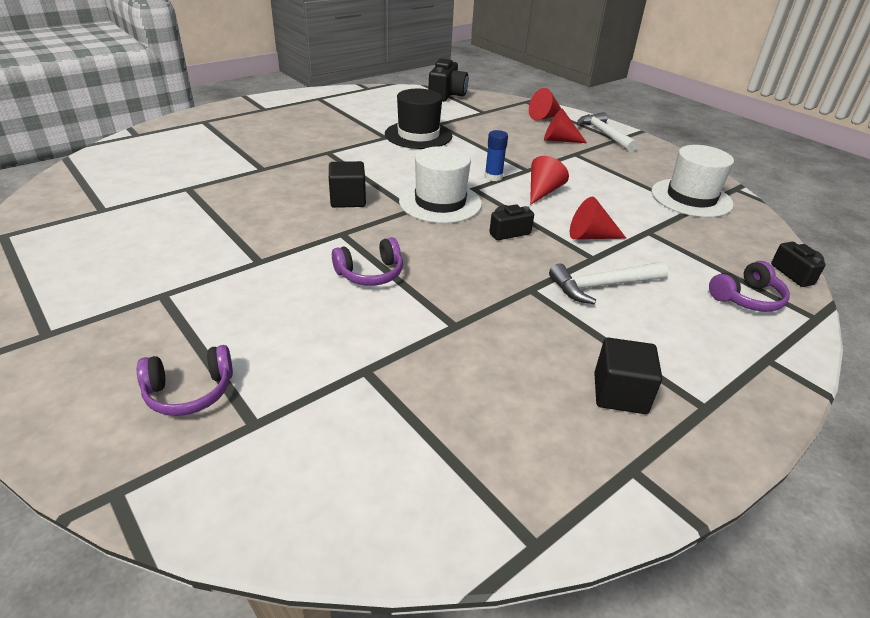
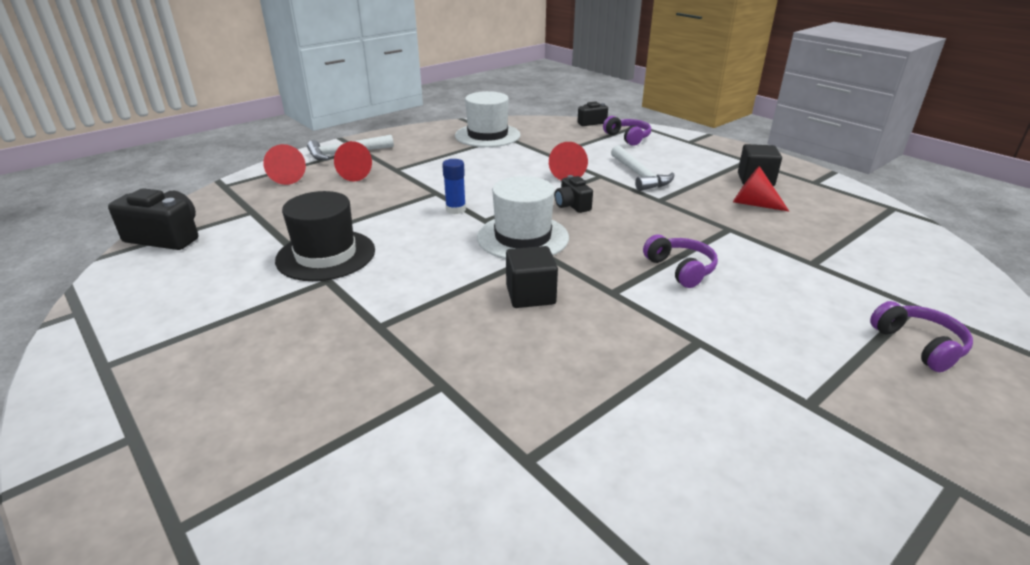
camera: 90 degrees left, 5 degrees down
red cone [530,156,569,205] -> red cone moved to [733,166,789,211]

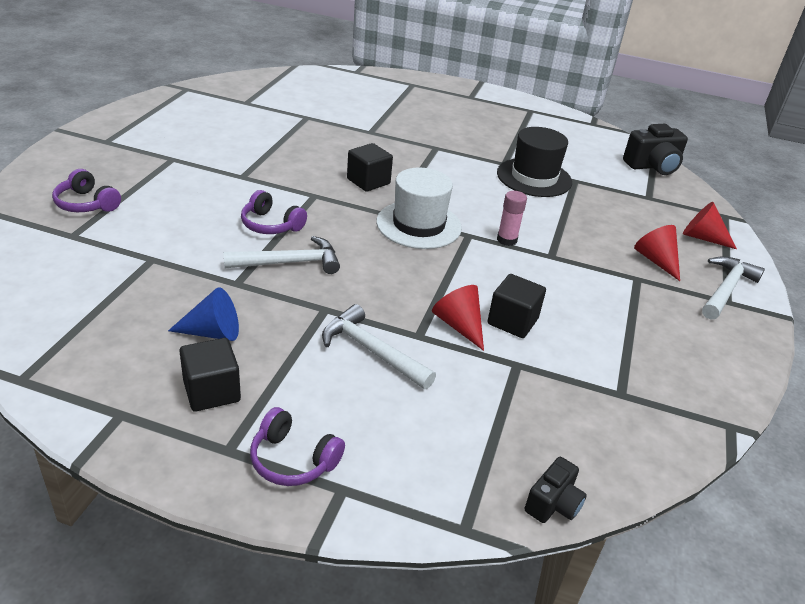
camera: 145 degrees right, 5 degrees up
blue glue stick [442,159,466,214] -> pink glue stick [497,191,527,246]
white hat [455,91,521,147] -> none
black camera [555,175,593,213] -> none
purple headphones [603,116,651,146] -> purple headphones moved to [250,407,345,486]
red cone [733,166,789,211] -> blue cone [168,287,239,341]
none -> white hammer [223,236,340,274]
none -> black cube [487,274,546,338]

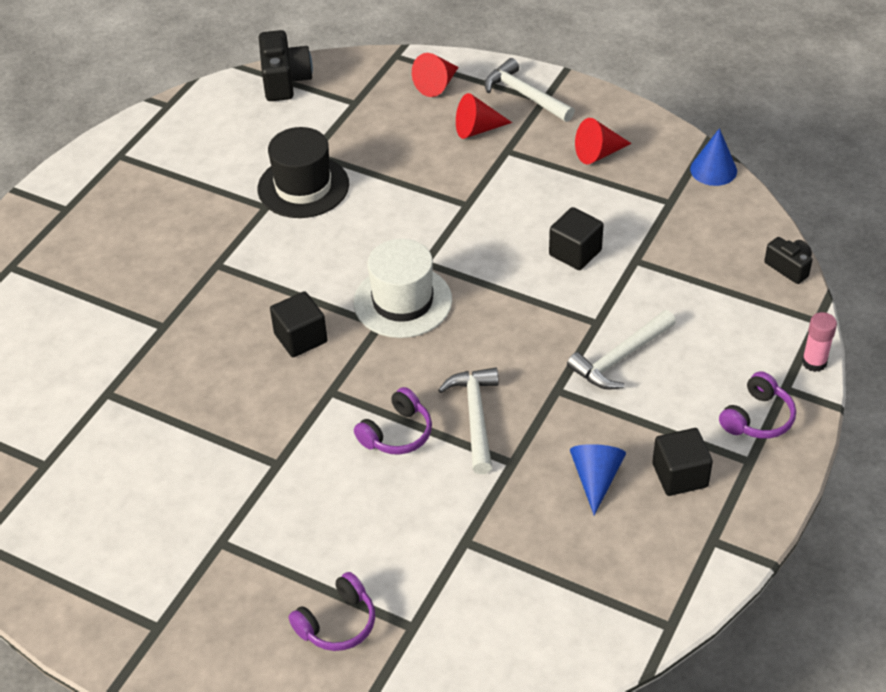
camera: 75 degrees left, 10 degrees up
red cone [432,285,484,351] -> red cone moved to [575,118,632,164]
pink glue stick [497,191,527,246] -> pink glue stick moved to [802,312,837,372]
none -> blue cone [690,128,737,186]

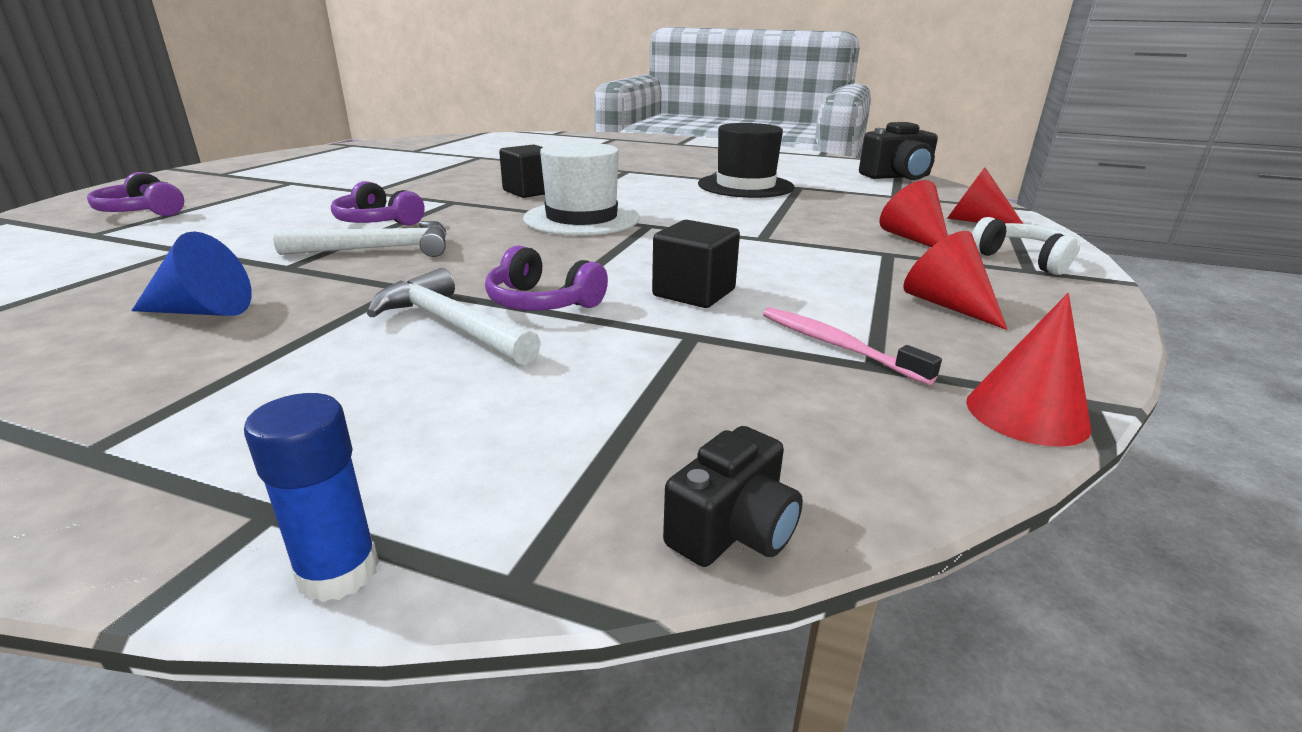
camera: 80 degrees right, 20 degrees down
white hammer [484,58,575,122] -> white headphones [972,217,1080,275]
black cube [652,428,713,496] -> none
blue cone [690,128,737,186] -> red cone [966,293,1092,447]
purple headphones [719,371,796,439] -> purple headphones moved to [485,245,608,311]
pink glue stick [802,312,837,372] -> blue glue stick [244,393,379,602]
none -> pink toothbrush [763,307,942,385]

